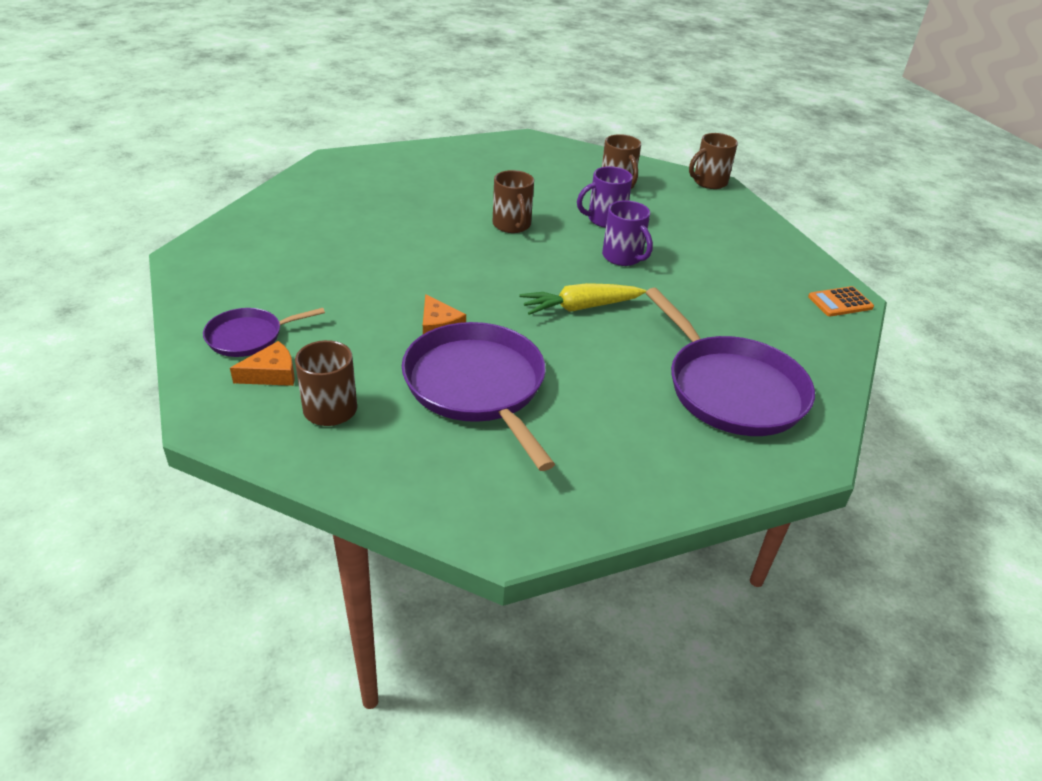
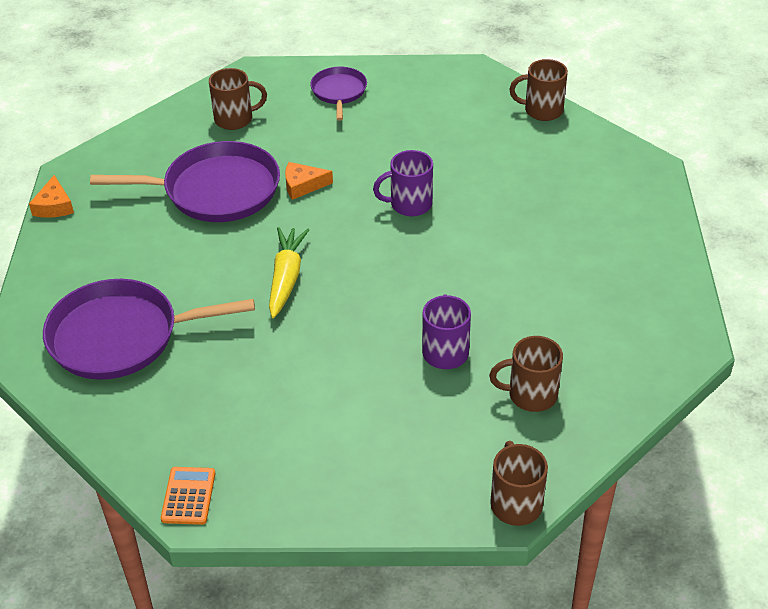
camera: 115 degrees right, 5 degrees up
orange cheese [230,341,295,386] -> orange cheese moved to [29,175,74,218]
brown mug [492,170,534,233] -> brown mug moved to [509,59,568,121]
purple mug [602,200,653,266] -> purple mug moved to [373,150,433,216]

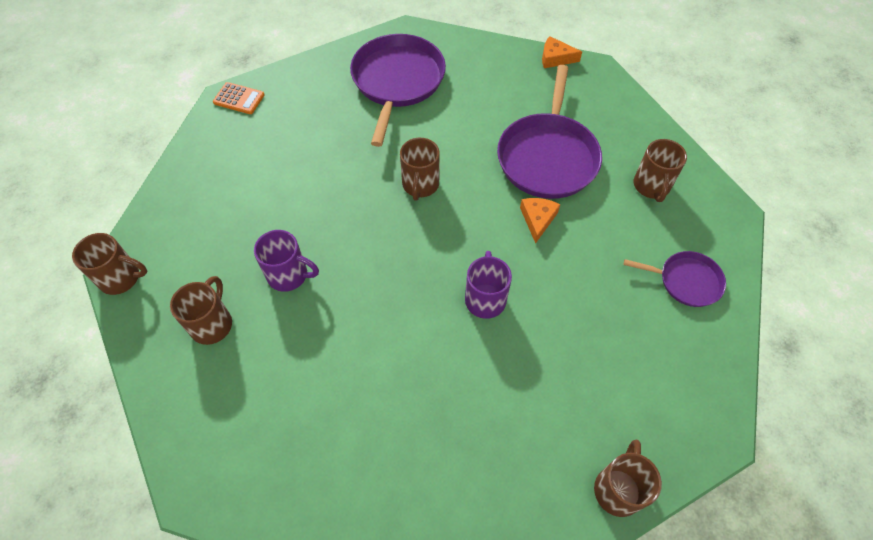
camera: 105 degrees right, 15 degrees up
yellow carrot [269,227,309,318] -> brown mug [400,138,440,201]

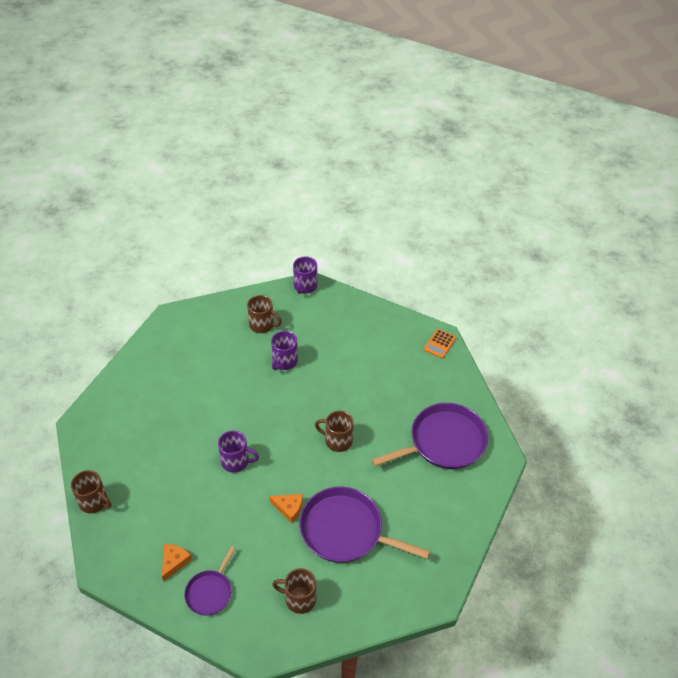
camera: 100 degrees right, 10 degrees down
brown mug [72,233,147,295] -> purple mug [293,256,317,294]
purple pan [350,34,446,147] -> purple pan turned 45 degrees counterclockwise [371,403,488,469]
orange cheese [542,36,582,68] -> orange cheese moved to [162,544,192,582]

